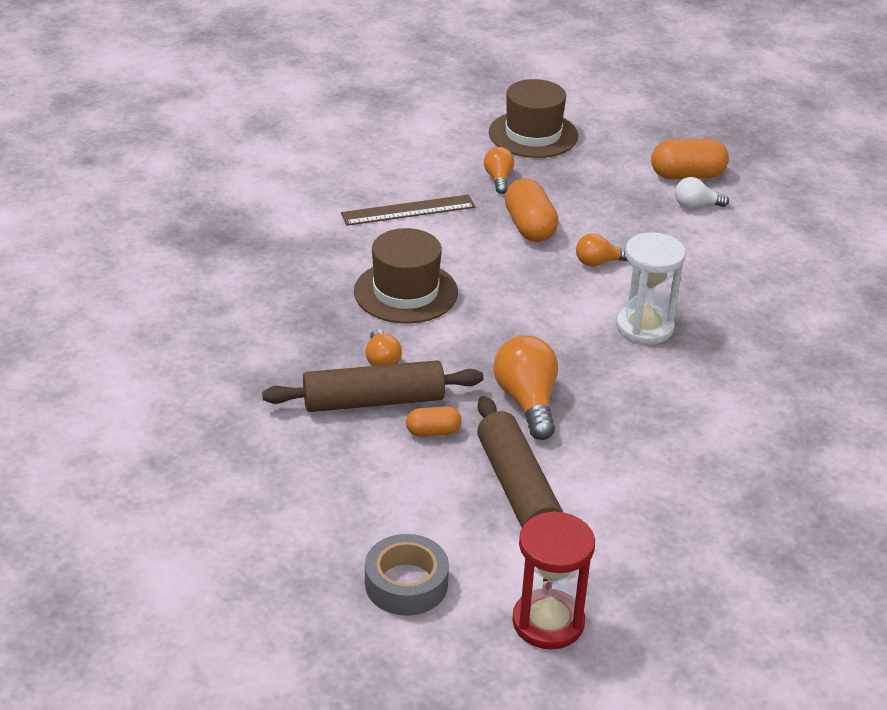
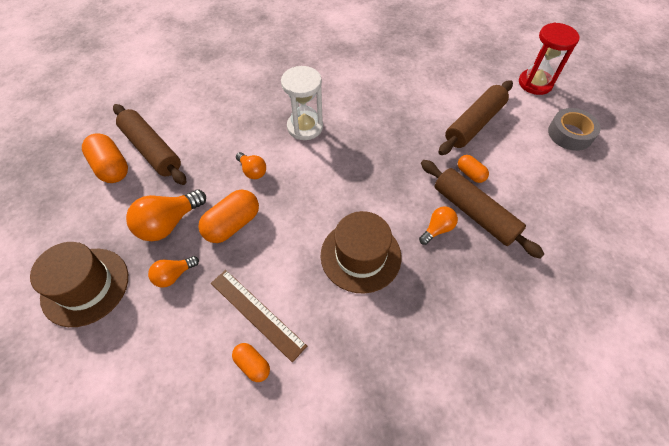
camera: 120 degrees left, 20 degrees up
orange light bulb [494,335,558,440] -> orange light bulb moved to [126,189,206,241]
white light bulb [675,177,729,208] -> brown rolling pin [113,104,187,185]
none -> orange capsule [232,343,270,382]

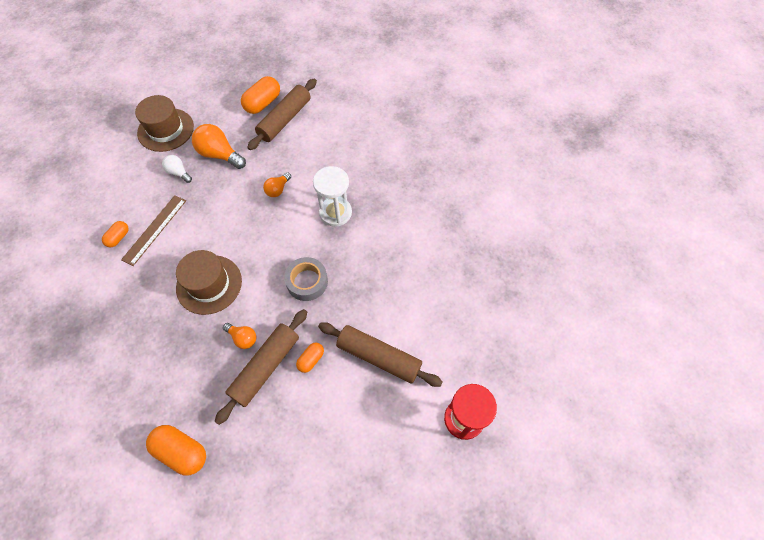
camera: 75 degrees right, 5 degrees up
orange light bulb [148,256,199,288] -> white light bulb [162,155,192,183]
orange capsule [198,190,259,243] -> orange capsule moved to [146,425,206,476]
grey tape [548,108,601,151] -> grey tape moved to [284,257,328,301]

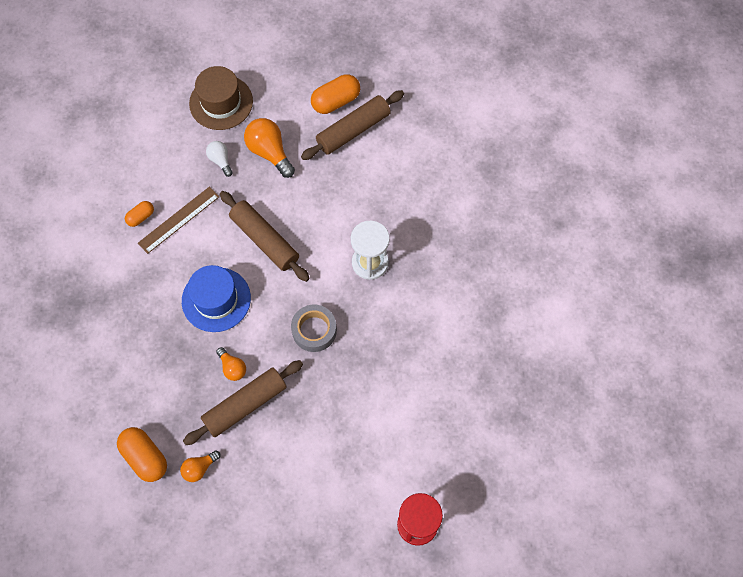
camera: 20 degrees right, 5 degrees up
brown hat [176,250,242,315] -> blue hat [182,265,251,332]
orange light bulb [263,172,291,197] -> orange light bulb moved to [180,451,221,482]
orange capsule [296,343,324,373] -> none
brown rolling pin [318,322,443,387] -> brown rolling pin moved to [220,191,310,282]

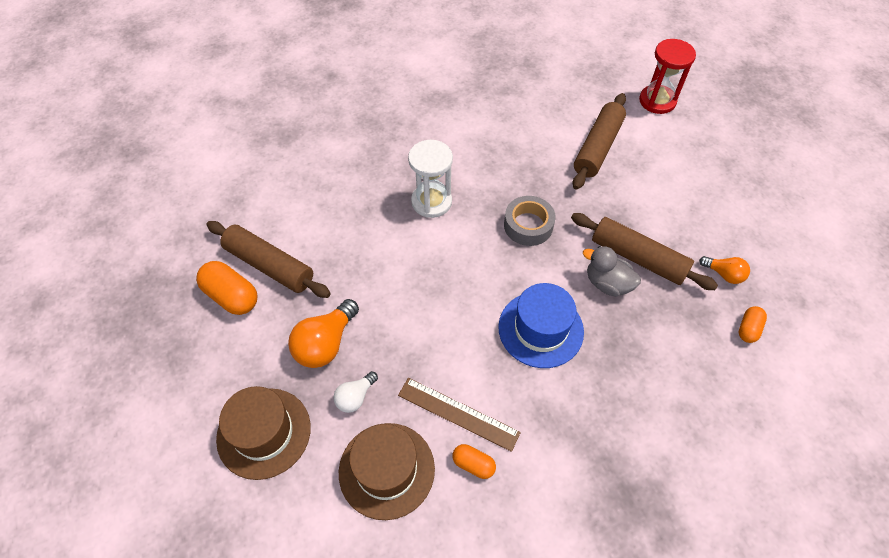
camera: 110 degrees left, 10 degrees down
orange capsule [117,427,167,482] -> orange capsule [739,306,767,343], size x0.57
orange light bulb [216,347,246,381] -> grey duck [583,246,641,297]
brown rolling pin [220,191,310,282] -> brown rolling pin moved to [573,93,626,190]
none -> brown hat [339,423,435,520]

